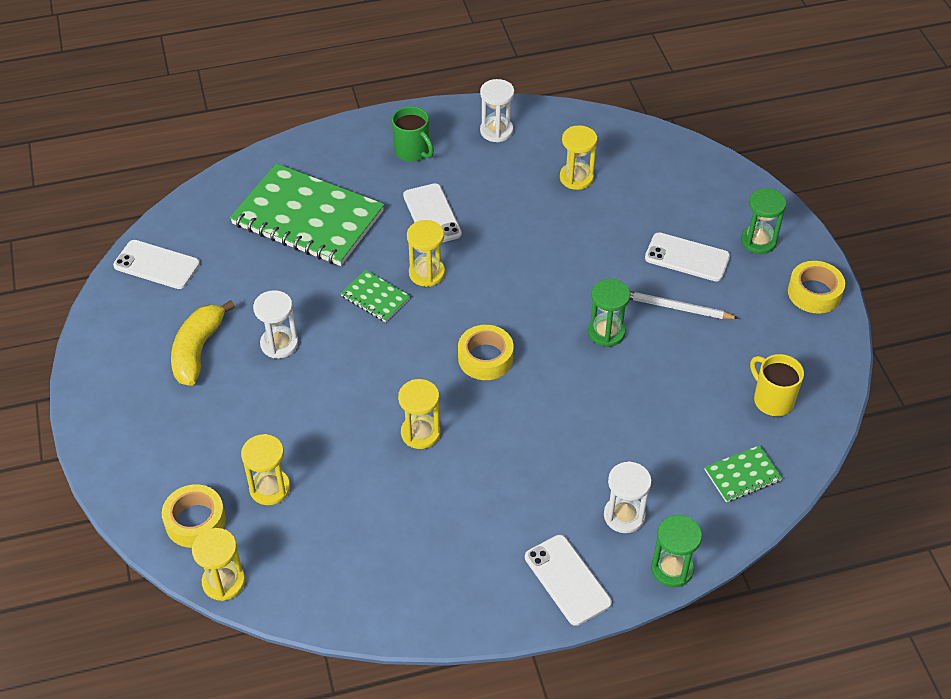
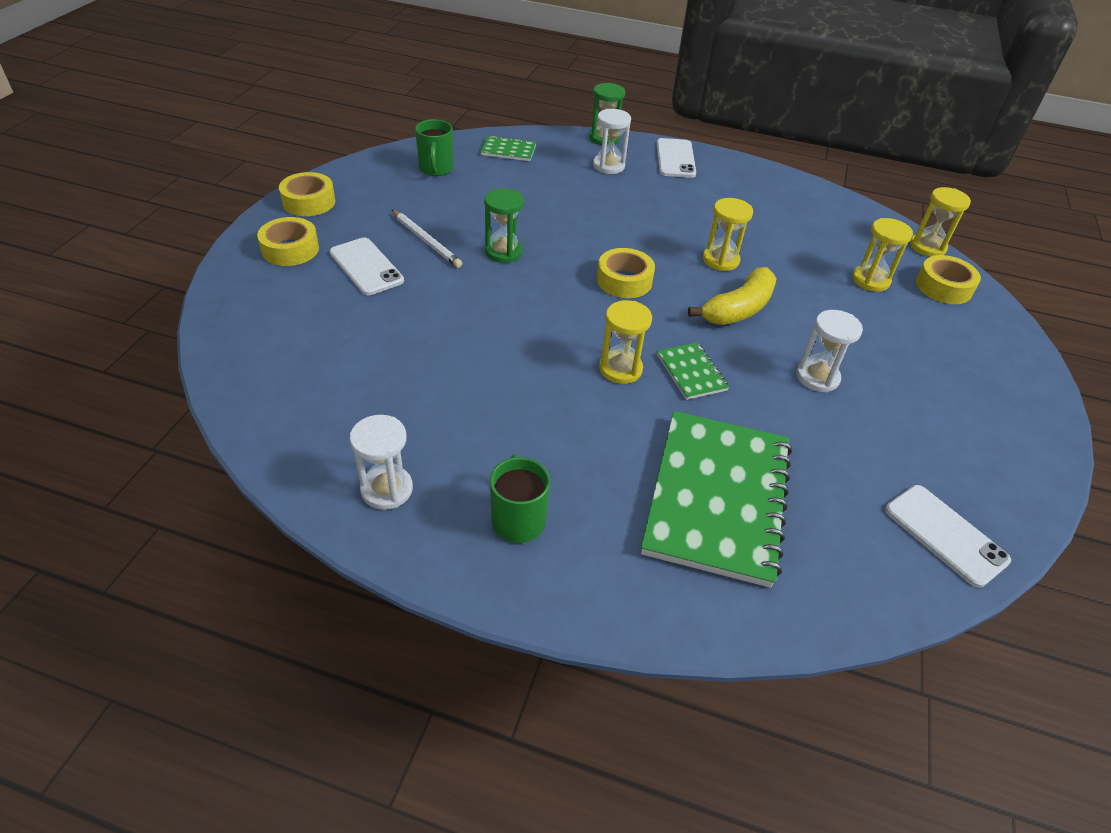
camera: 150 degrees left, 5 degrees down
yellow banana [171,300,235,386] -> yellow banana moved to [688,267,777,325]
green notebook [230,163,384,266] -> green notebook turned 45 degrees clockwise [641,411,792,588]
white phone [403,183,462,243] -> none
yellow hourglass [560,125,597,190] -> none
green hourglass [741,188,787,254] -> yellow tape [257,217,319,266]
yellow mug [750,354,804,416] -> green mug [415,119,453,176]

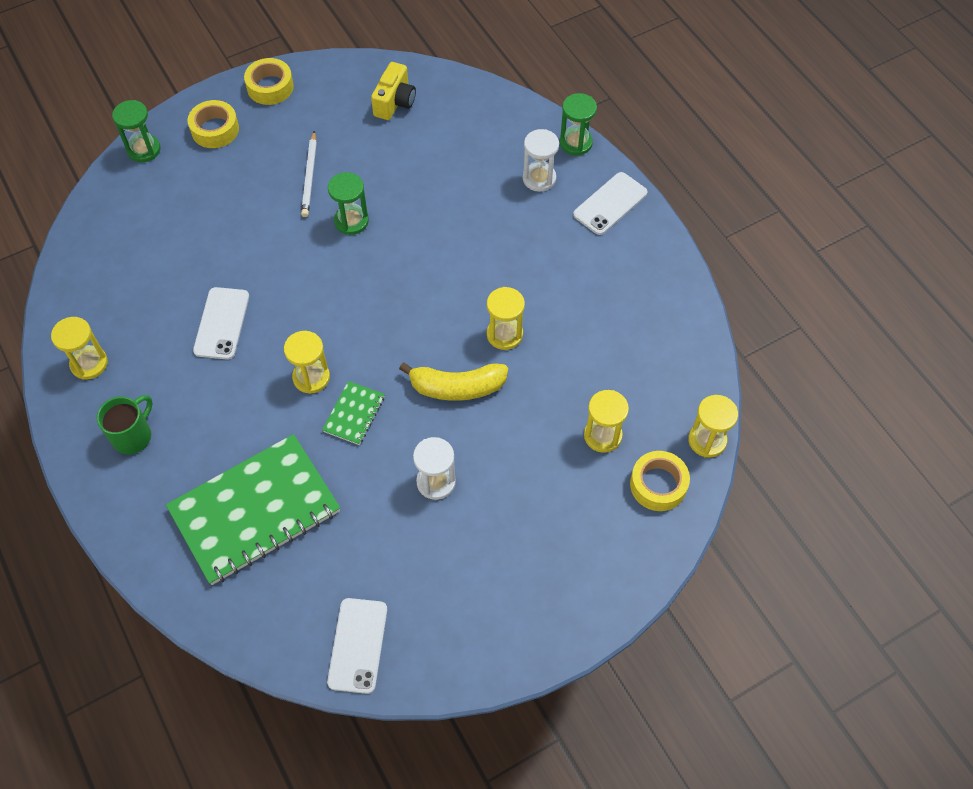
camera: 45 degrees right, 15 degrees up
white phone [329,238,404,295] -> white phone moved to [193,287,249,360]
white hourglass [350,415,413,510] -> yellow hourglass [51,317,108,380]
green mug [415,119,453,176] -> yellow camera [371,62,416,120]
green notebook [480,135,536,161] -> none
yellow tape [597,248,655,298] -> none
none -> green hourglass [112,100,161,162]

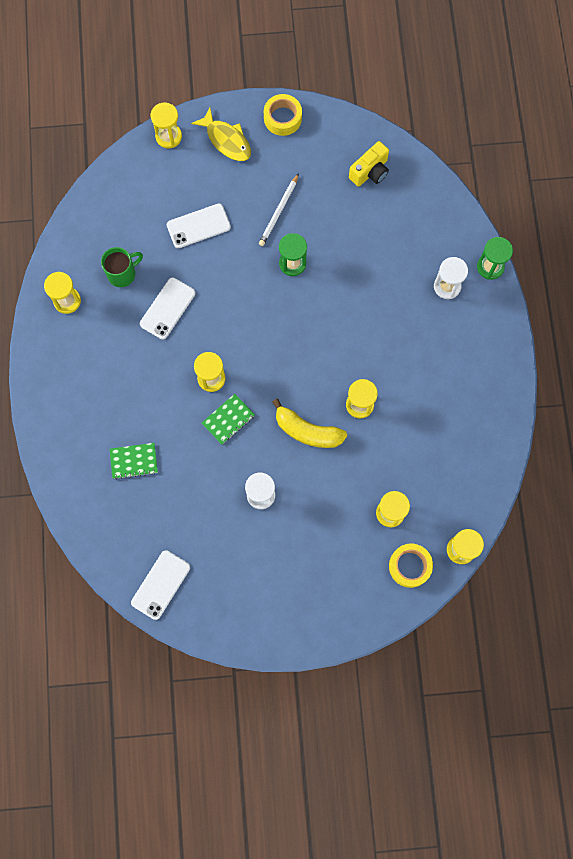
camera: 25 degrees right, 15 degrees up
green mug [97,395,153,454] -> green mug moved to [101,247,143,287]
green hourglass [112,100,161,162] -> yellow hourglass [151,103,182,148]
green notebook [166,434,340,585] -> green notebook [109,443,158,480], size x0.44
yellow tape [188,100,239,148] -> yellow fish [191,108,251,161]
white phone [573,172,647,235] -> white phone moved to [167,204,231,248]

